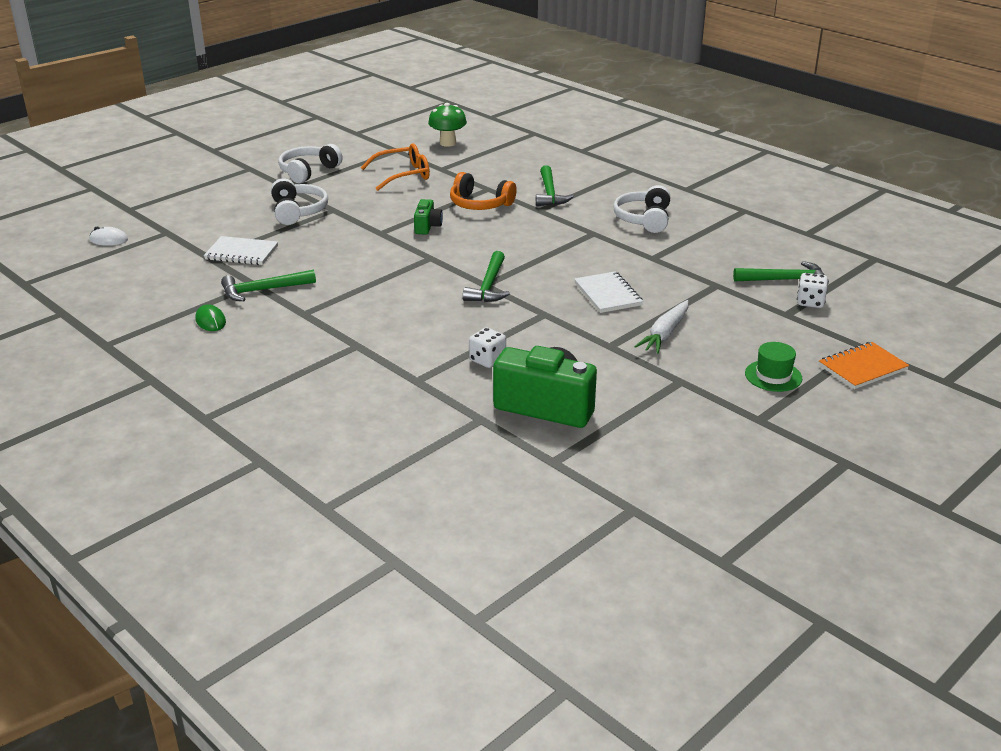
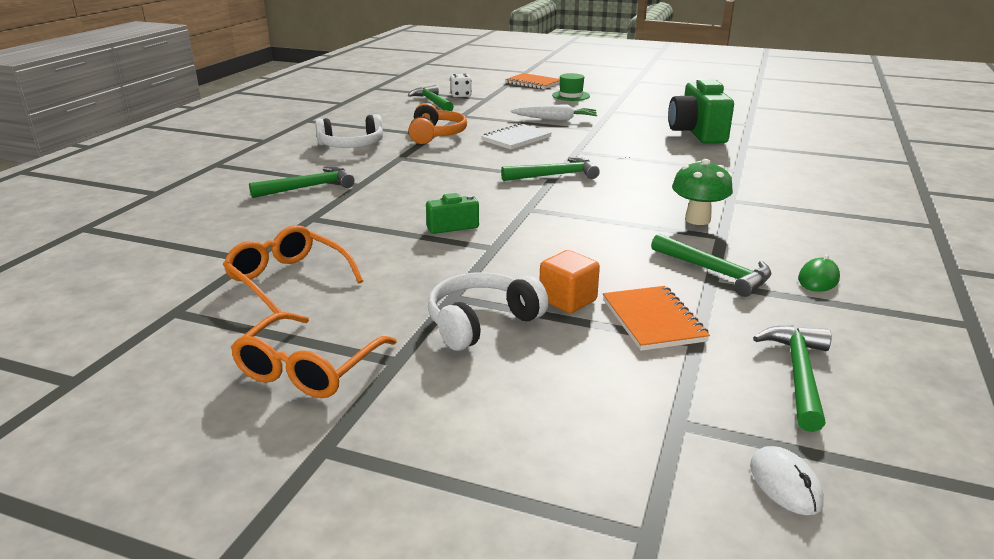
camera: 115 degrees left, 5 degrees down
white notebook [204,236,278,265] -> orange notebook [603,286,710,351]
white headphones [278,144,343,183] -> orange glasses [230,312,397,398]
green mushroom [428,103,467,147] -> green mushroom moved to [672,159,733,225]
orange headphones [450,172,517,210] -> orange headphones moved to [408,103,467,144]
white dice [469,327,506,368] -> none
none -> orange cube [539,250,600,313]
none -> green hammer [753,325,832,432]

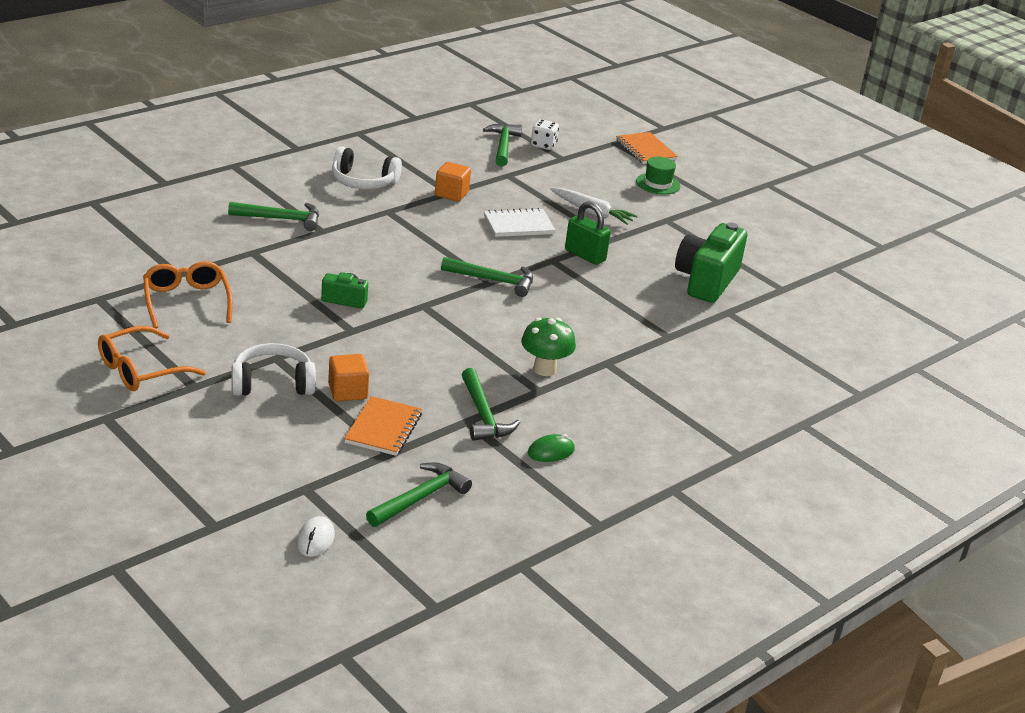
camera: 25 degrees right, 5 degrees up
orange headphones [408,103,467,144] -> orange cube [435,162,471,201]
none -> green padlock [565,201,611,265]

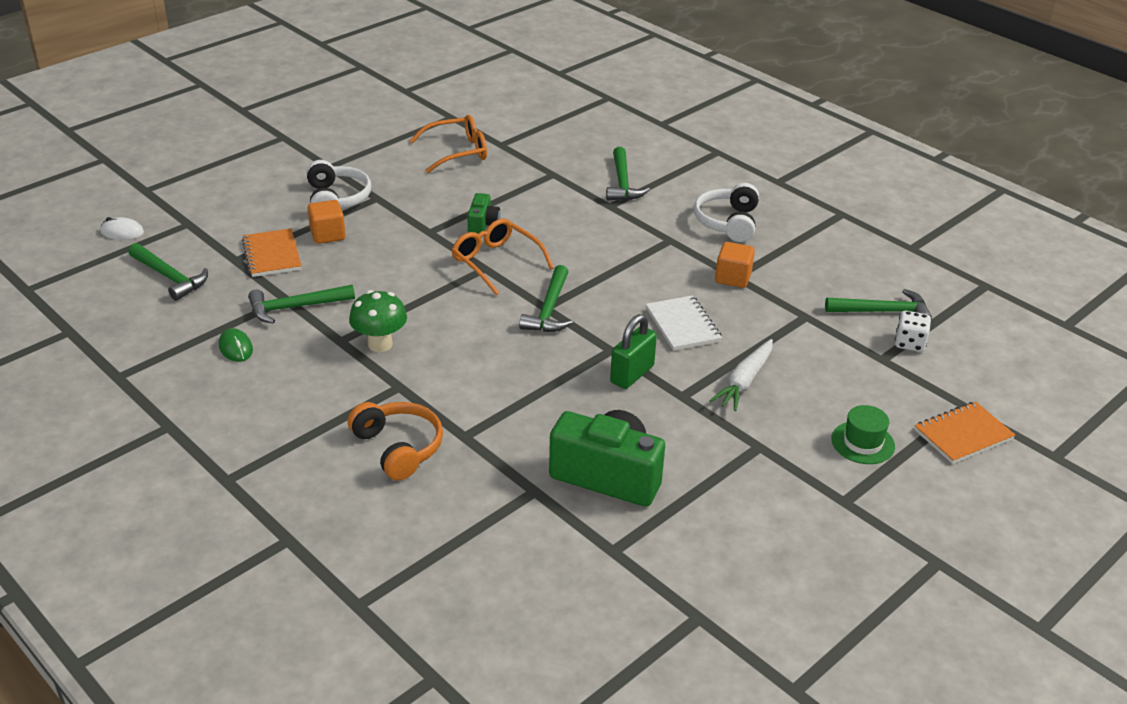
camera: 90 degrees right, 5 degrees up
orange glasses [98,326,206,391] -> orange glasses moved to [451,218,554,295]
orange notebook [344,396,422,456] -> orange notebook turned 60 degrees clockwise [242,229,301,277]
none -> orange headphones [348,402,443,481]

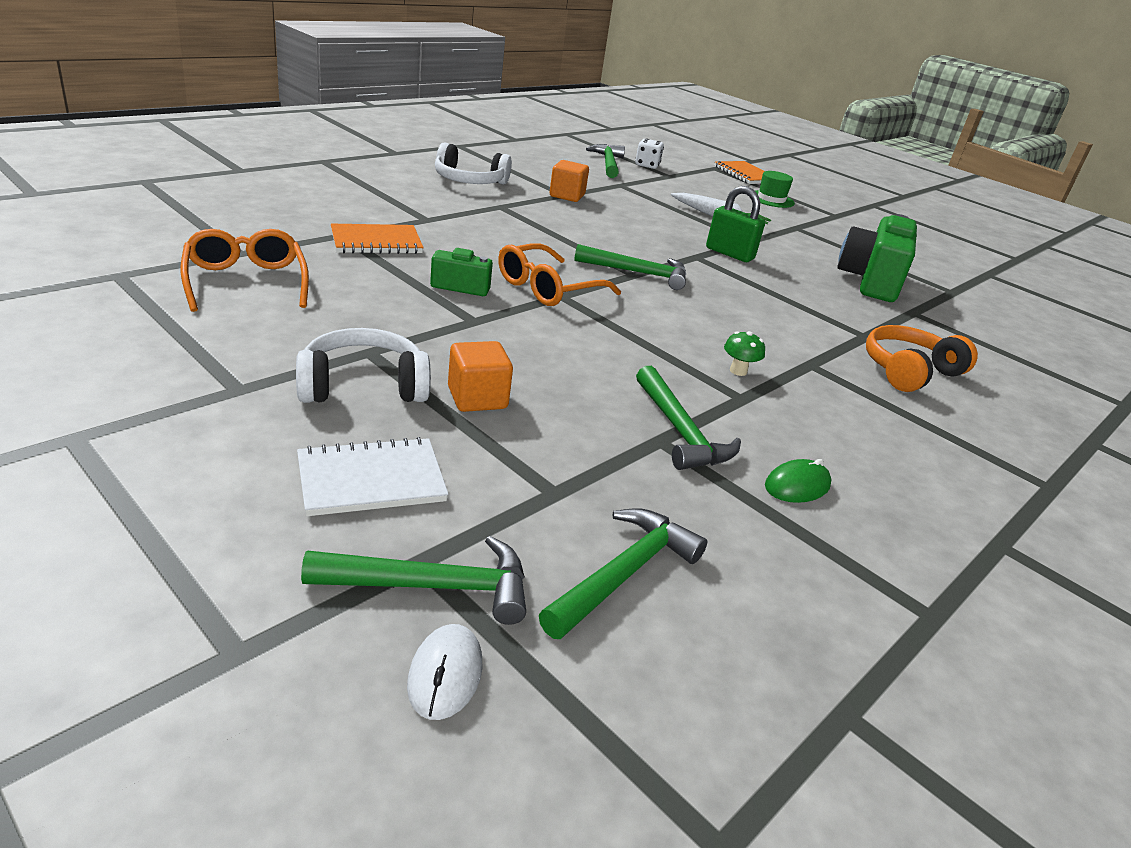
camera: 95 degrees left, 5 degrees down
orange notebook [242,229,301,277] -> orange notebook moved to [331,224,424,254]
green mushroom [349,290,407,352] -> green mushroom [724,331,765,376], size x0.55
green hammer [606,147,650,201] -> green hammer moved to [301,536,526,625]
white notebook [646,295,722,351] -> white notebook moved to [297,437,448,516]

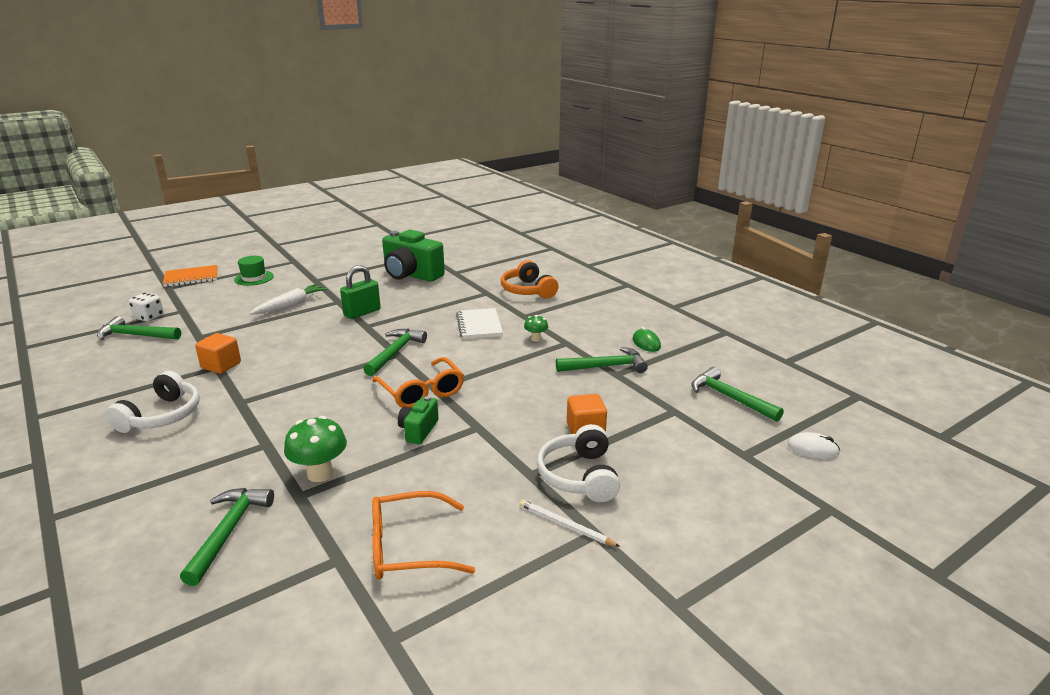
camera: 75 degrees left, 5 degrees down
white notebook [297,437,448,516] -> white notebook moved to [456,308,503,339]
green hammer [301,536,526,625] -> green hammer moved to [180,488,274,586]
orange notebook [331,224,424,254] -> green mushroom [284,416,347,482]
none -> white pencil [520,500,620,547]

